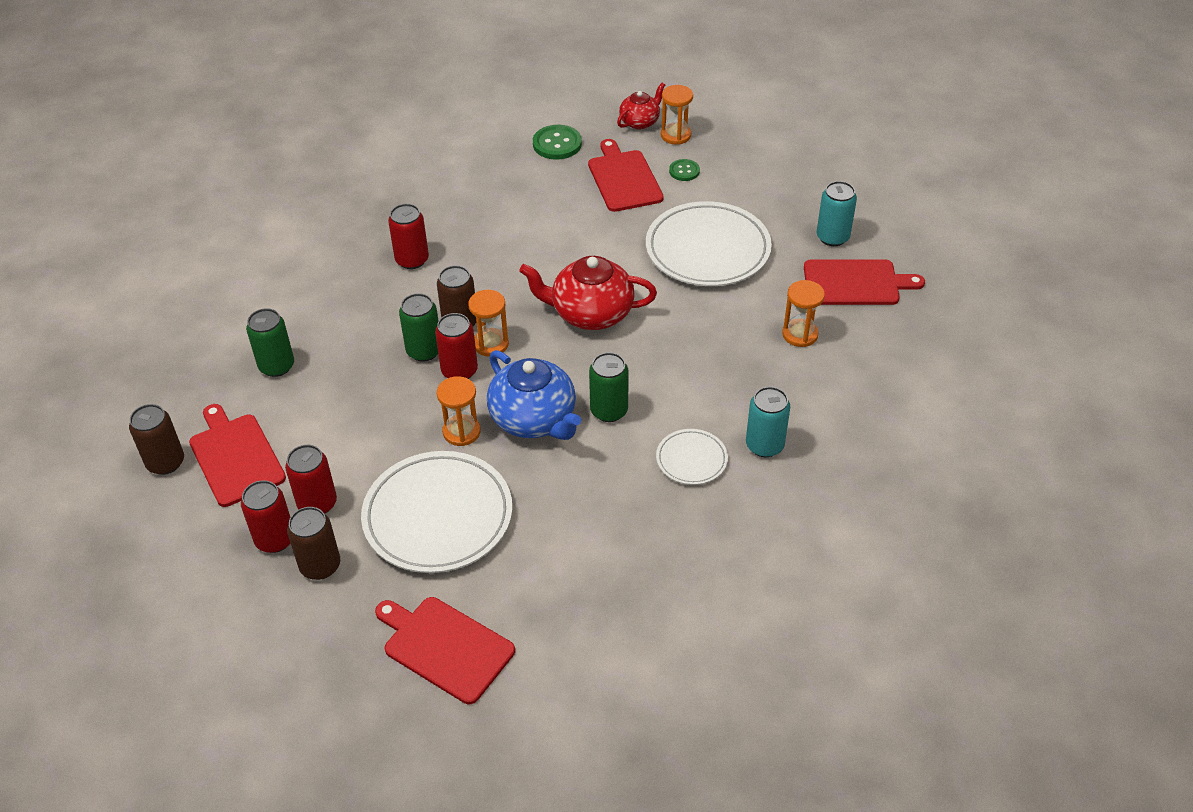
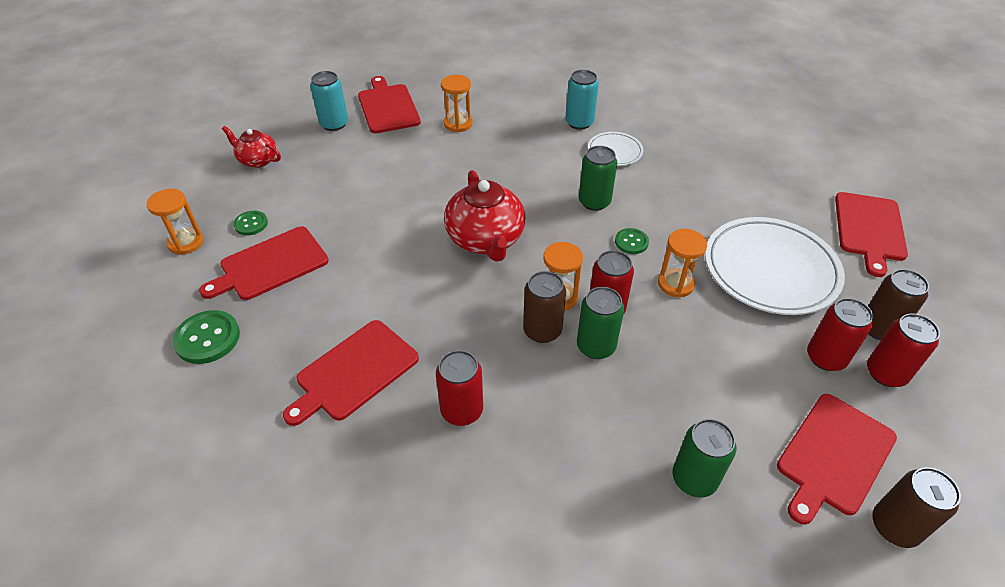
camera: 110 degrees left, 0 degrees up
blue teapot [487,350,581,440] -> green button [615,228,649,254]
red teapot [617,83,665,129] -> red teapot moved to [222,126,281,168]
white plate [646,201,772,286] -> none
none -> red cutting board [283,320,419,426]

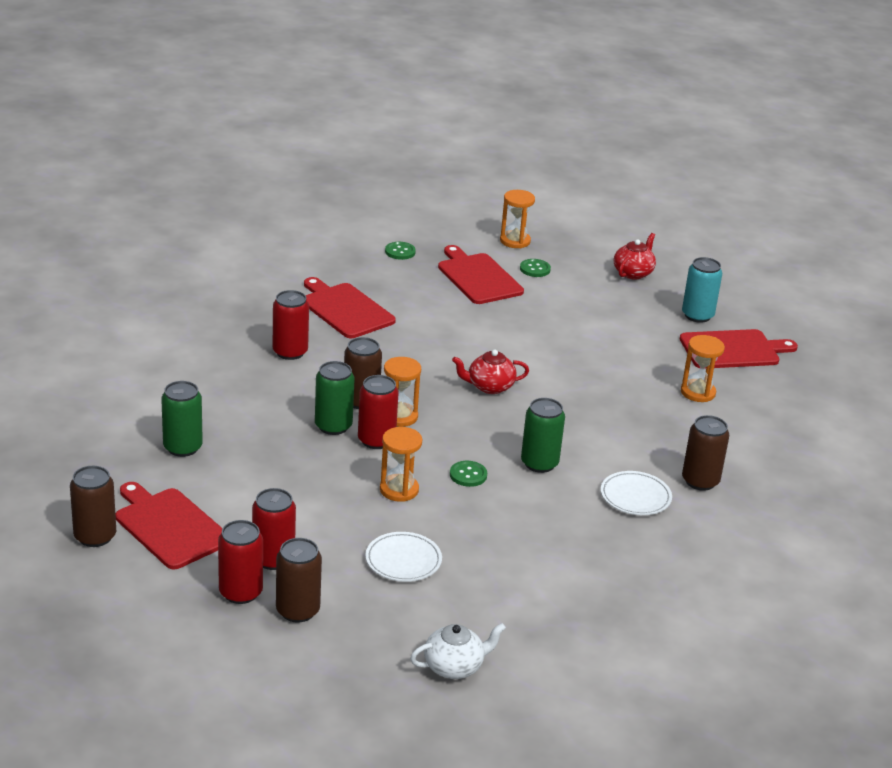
camera: 95 degrees right, 15 degrees down
green button [173,310,240,364] -> green button [385,242,416,260], size x0.61
red teapot [444,170,525,262] -> red teapot [452,350,529,394], size x0.58
turquoise can [565,70,599,130] -> brown can [682,415,729,491]
white plate [705,217,845,315] -> white plate [365,532,442,582], size x0.49
red cutting board [835,192,908,277] -> white teapot [410,623,506,679]

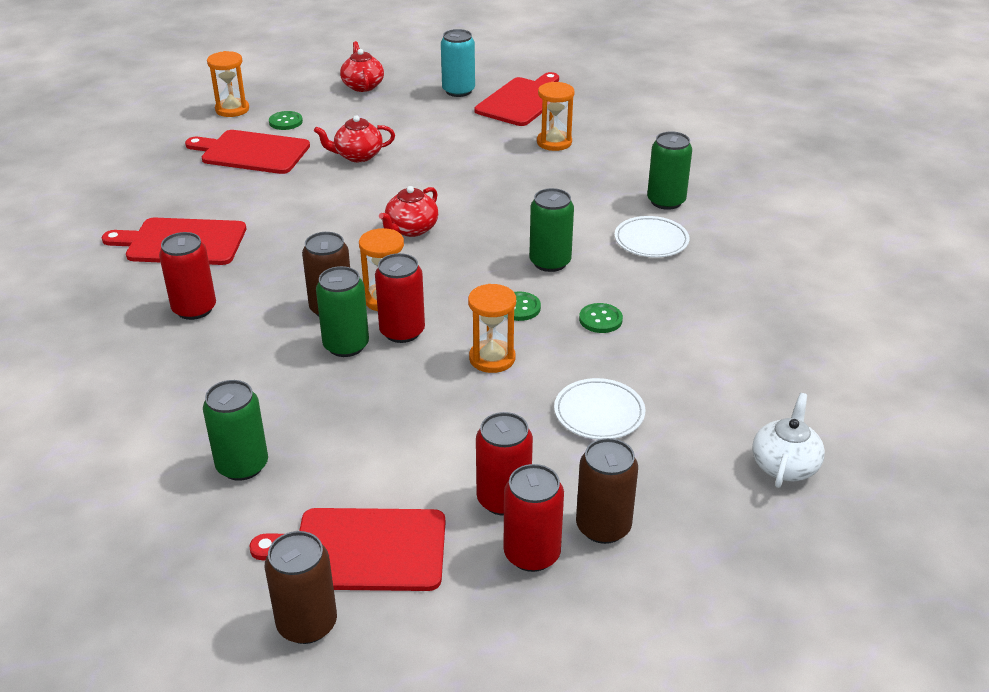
camera: 45 degrees left, 5 degrees up
green button [385,242,416,260] -> green button moved to [579,303,623,333]
brown can [682,415,729,491] -> green can [647,131,692,210]
none -> red teapot [314,115,395,162]

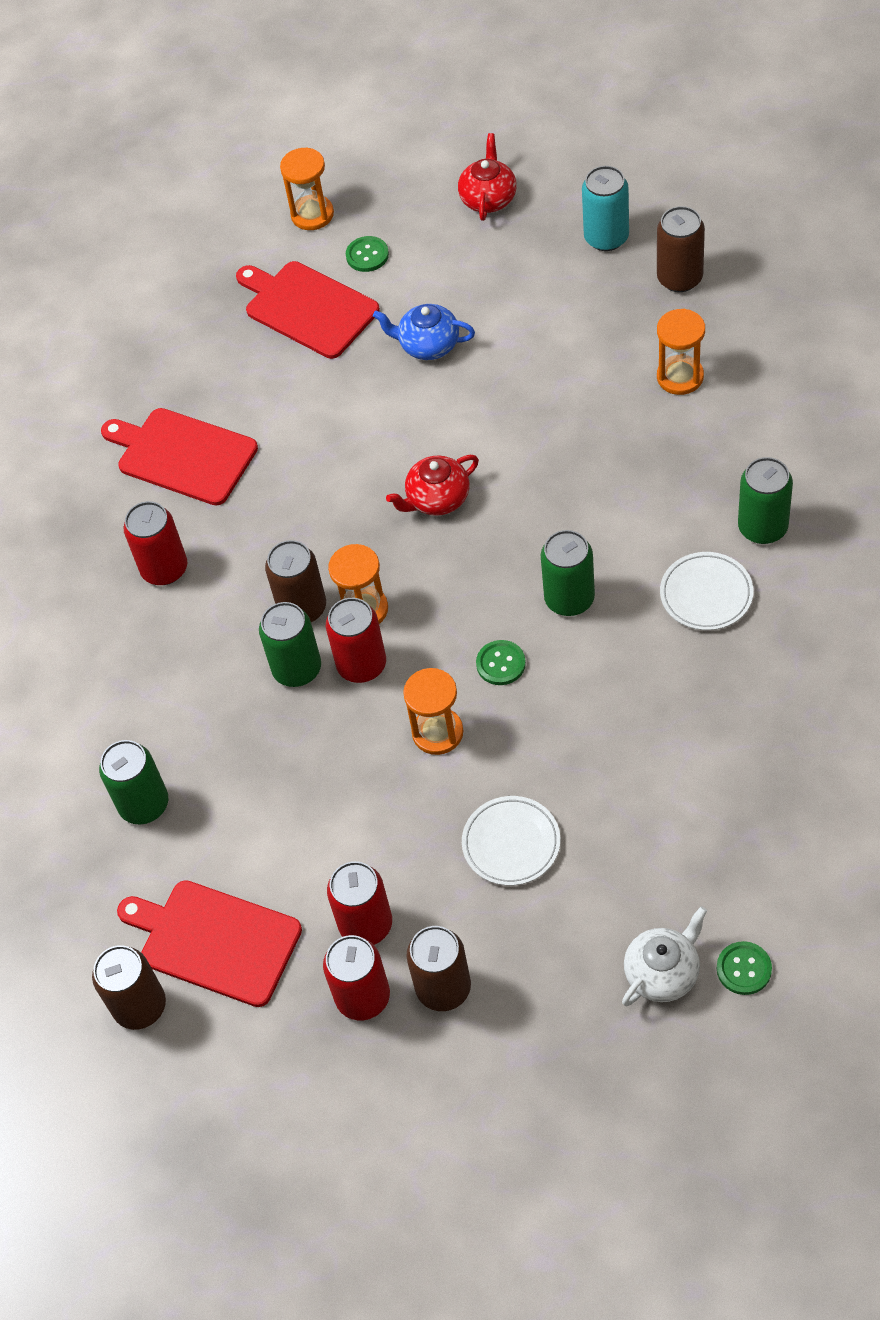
camera: 30 degrees right, 20 degrees up
red teapot [314,115,395,162] -> blue teapot [373,304,475,360]
red cutting board [475,72,559,126] -> brown can [657,206,705,292]
green button [579,303,623,333] -> green button moved to [717,941,772,995]

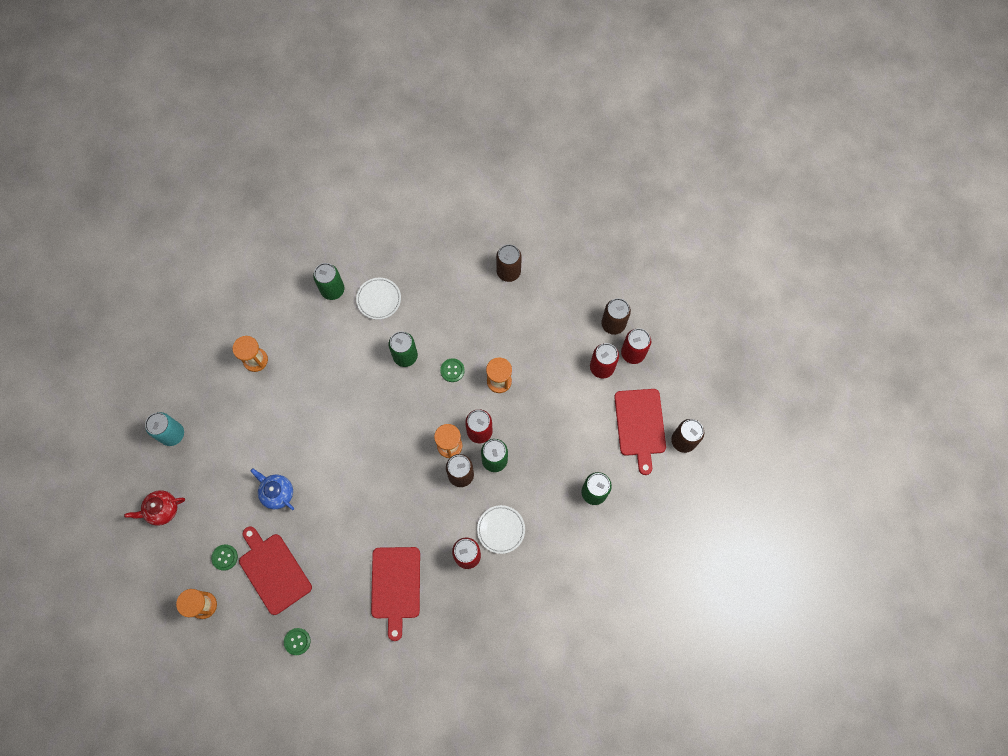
camera: 125 degrees left, 15 degrees up
red cutting board [236,261,380,359] -> red cutting board turned 135 degrees clockwise [239,527,312,615]
blue teapot [373,304,475,360] -> blue teapot turned 150 degrees clockwise [250,468,294,510]
red teapot [386,455,479,516] -> none
white plate [462,796,560,886] -> white plate moved to [477,505,525,554]
white teapot [622,906,707,1006] -> none
brown can [657,206,705,292] -> brown can moved to [496,244,522,282]
green button [717,941,772,995] -> green button moved to [284,628,311,655]

